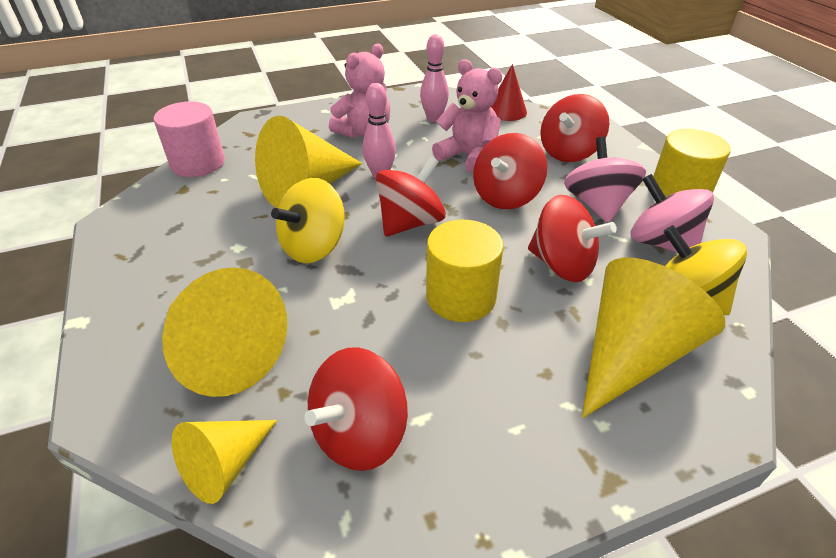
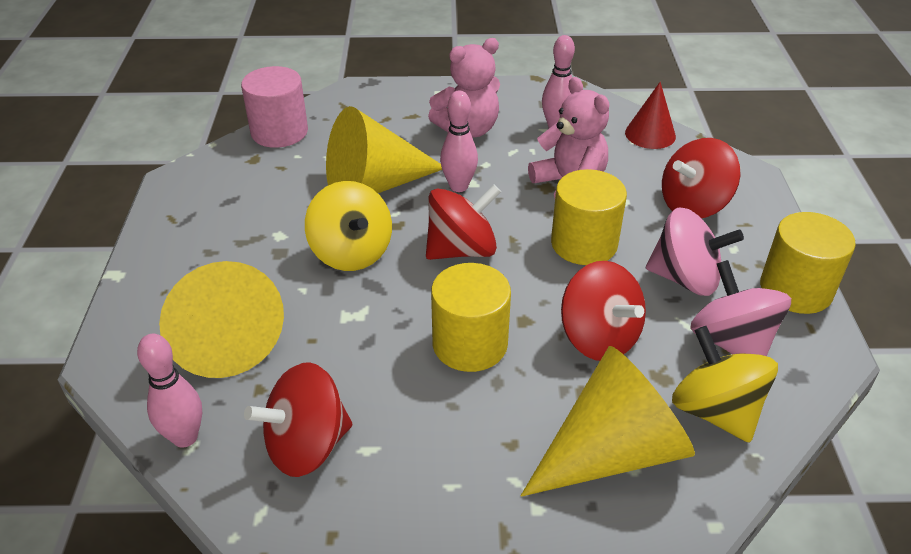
camera: 20 degrees right, 0 degrees up
yellow cone [172,420,277,504] -> pink bowling pin [137,334,202,448]
yellow spinning top [271,178,345,263] -> yellow spinning top turned 90 degrees counterclockwise [305,181,392,271]
red spinning top [473,133,547,209] -> yellow cylinder [551,169,627,265]
pink spinning top [564,136,646,223] -> pink spinning top turned 90 degrees clockwise [646,207,744,296]

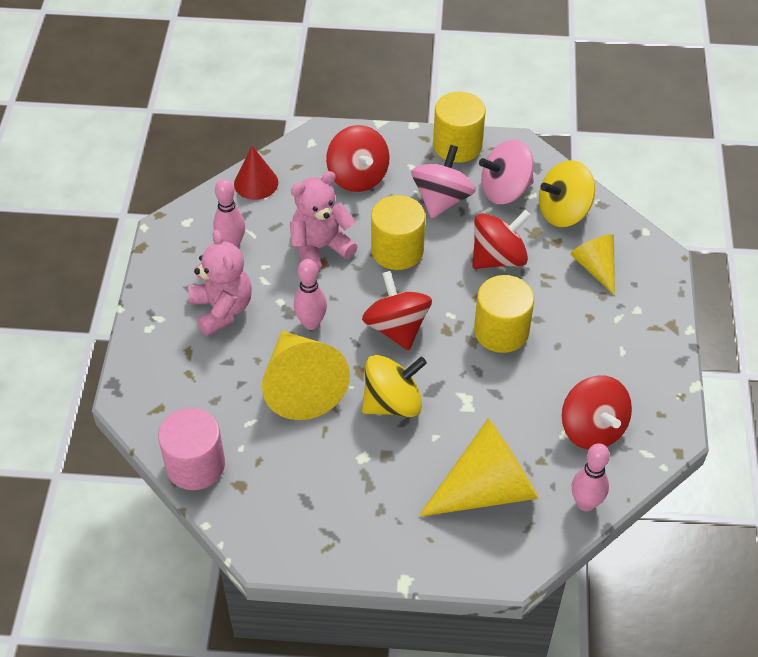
camera: 85 degrees left, 10 degrees up
yellow cone [521,346,695,497] -> yellow cone [570,234,615,296], size x0.57

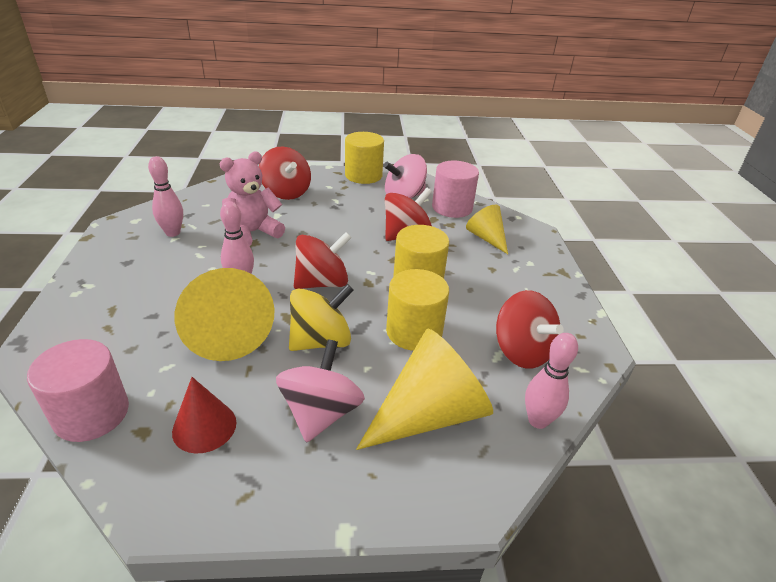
camera: 10 degrees left, 15 degrees down
pink teddy bear [188,230,252,336] -> none
red cone [234,146,278,200] -> red cone moved to [172,377,237,453]
red spinning top [362,271,432,351] -> red spinning top turned 90 degrees clockwise [294,232,352,289]
yellow cylinder [371,195,425,270] -> yellow cylinder moved to [386,269,449,351]
pink spinning top [411,145,476,219] -> pink spinning top moved to [276,339,365,443]
yellow spinning top [539,160,595,227] -> pink cylinder [432,161,479,218]

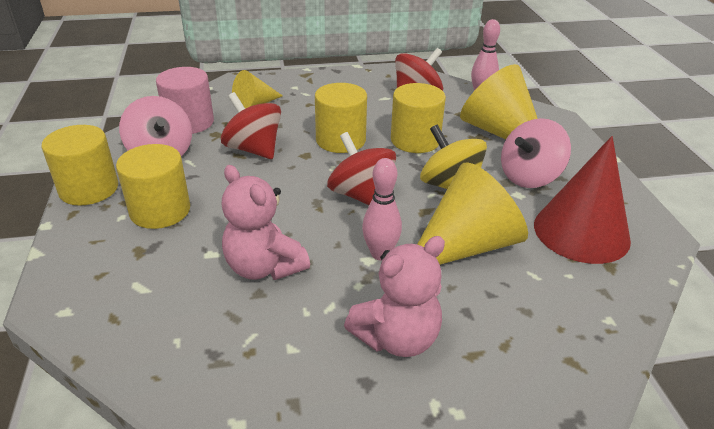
camera: 95 degrees left, 0 degrees up
pink cylinder [27,339,129,442] -> none
pink bowling pin [148,156,183,237] -> none
red cone [172,377,237,453] -> red cone [534,136,631,264], size x1.75
red spinning top [259,147,311,200] -> none
pink spinning top [276,339,365,443] -> pink spinning top turned 45 degrees counterclockwise [501,118,571,188]
none -> yellow cylinder [116,144,190,229]
none -> pink teddy bear [344,236,445,357]

